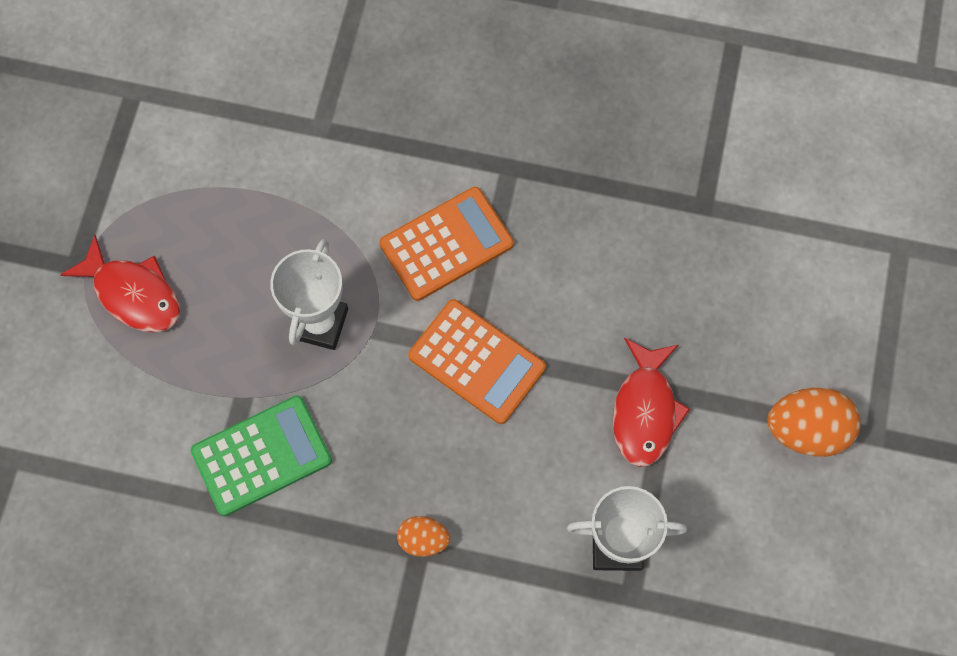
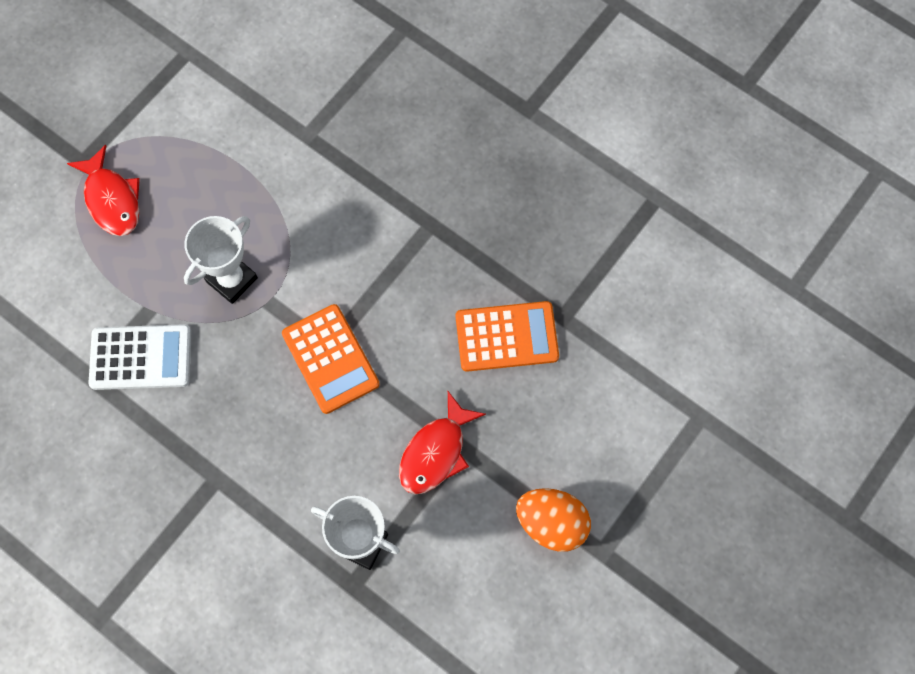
camera: 25 degrees right, 0 degrees up
green calculator [191,395,332,516] -> white calculator [89,324,191,390]
orange calculator [379,187,514,301] -> orange calculator moved to [456,301,559,372]
orange egg [397,516,450,557] -> none

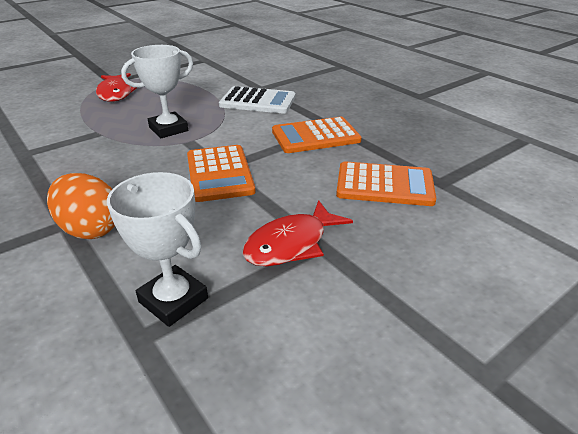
camera: 15 degrees right, 35 degrees down
white calculator [89,324,191,390] -> white calculator moved to [219,86,295,114]
orange egg [516,488,591,552] -> orange egg moved to [47,173,115,239]
none -> orange calculator [272,117,362,153]

